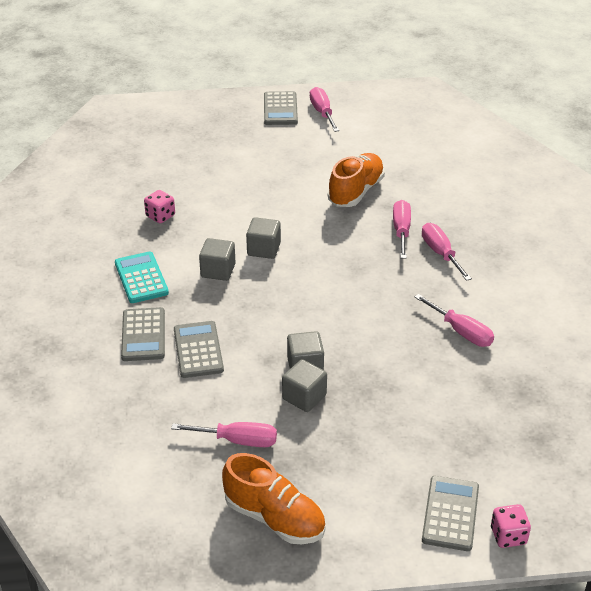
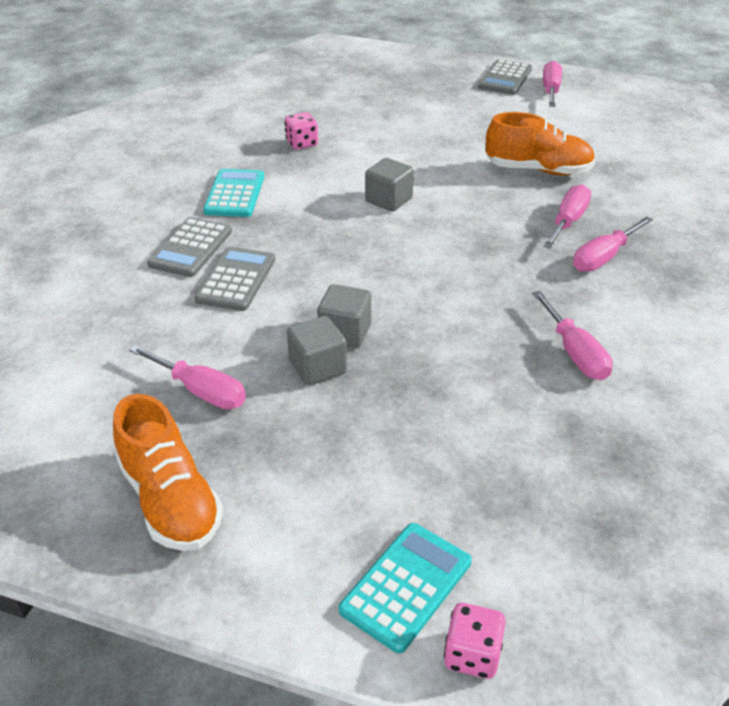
camera: 25 degrees right, 0 degrees up
grey cube [199,238,236,281] -> none
orange shoe [328,153,385,207] -> orange shoe turned 45 degrees clockwise [486,112,595,176]
pink screwdriver [422,223,472,281] -> pink screwdriver turned 135 degrees counterclockwise [573,216,653,272]
grey calculator [422,476,479,551] -> turquoise calculator [339,523,472,653]

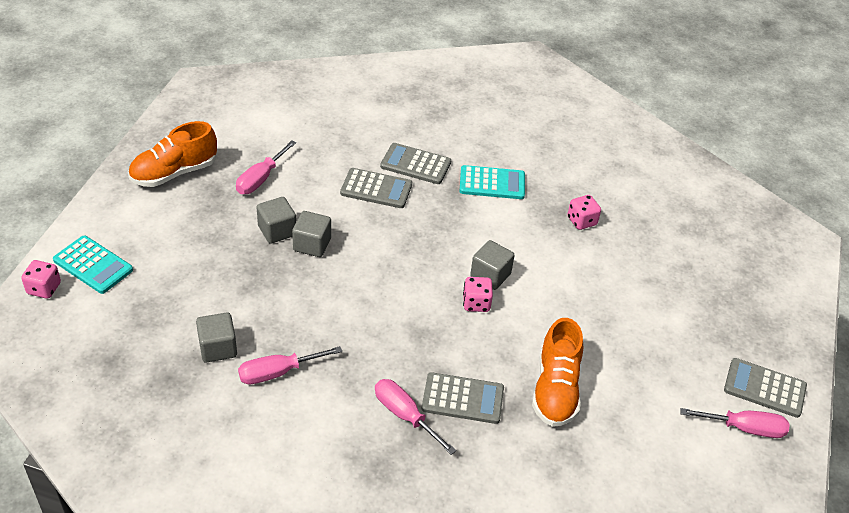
camera: 85 degrees right, 5 degrees up
pink screwdriver [543,184,591,249] -> grey calculator [422,372,504,424]
none -> grey cube [196,313,237,362]
none -> pink dice [463,277,493,312]

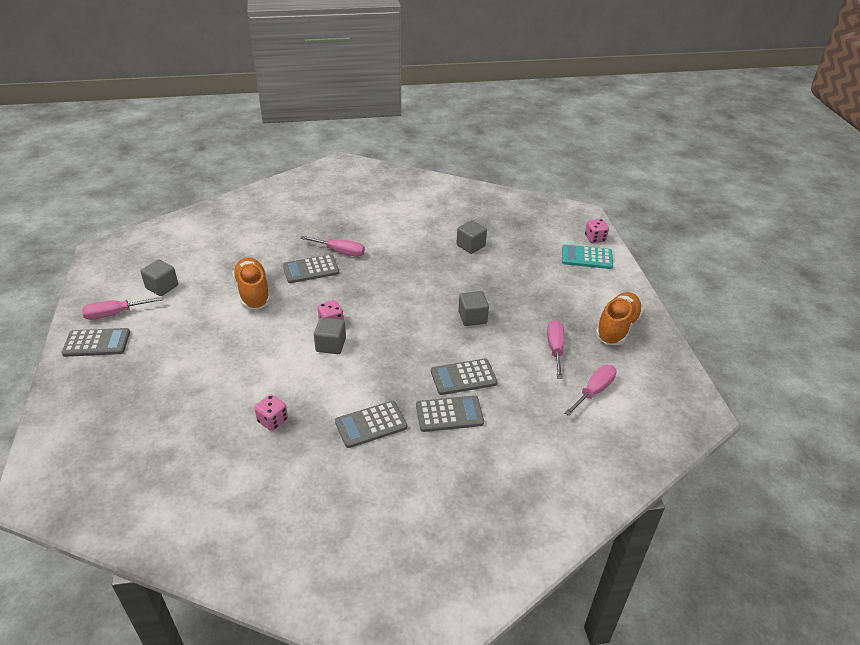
camera: 155 degrees right, 5 degrees down
pink screwdriver [238,346,342,385] -> pink screwdriver moved to [564,365,616,416]
grey cube [257,197,296,244] -> grey cube moved to [141,260,178,296]
turquoise calculator [460,165,525,199] -> grey calculator [335,401,407,448]

